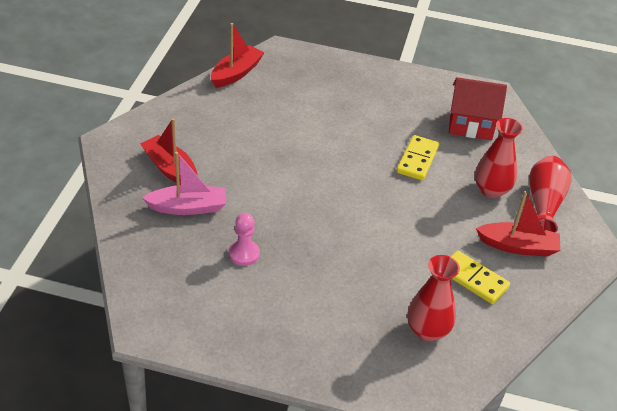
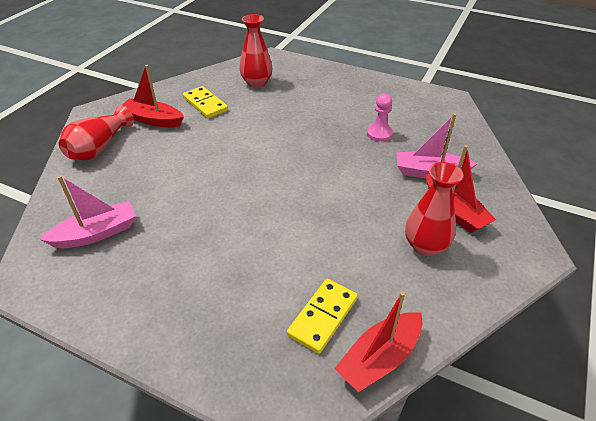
camera: 165 degrees left, 0 degrees up
yellow domino [397,135,439,180] -> yellow domino moved to [287,279,358,354]
red house [449,77,507,140] -> pink boat [39,175,136,248]
red vase [475,118,523,198] -> red vase moved to [405,162,464,256]

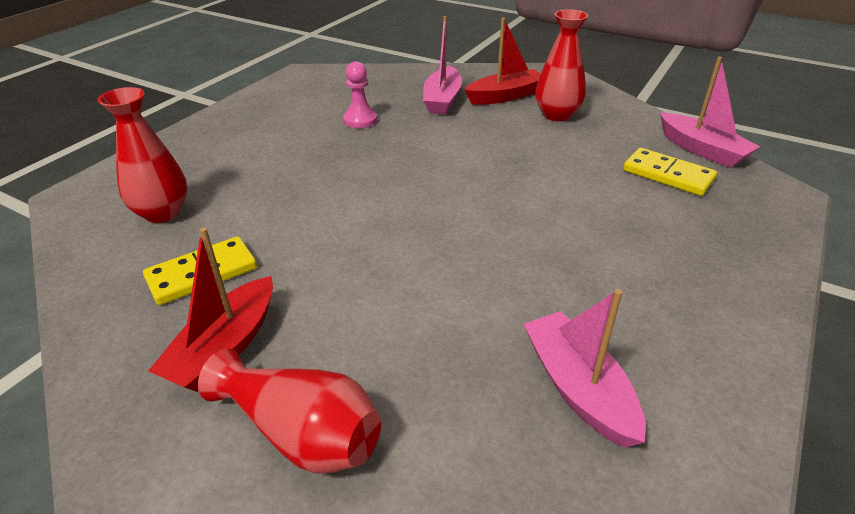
camera: 85 degrees left, 5 degrees down
red boat [334,292,422,392] -> pink boat [660,56,760,168]

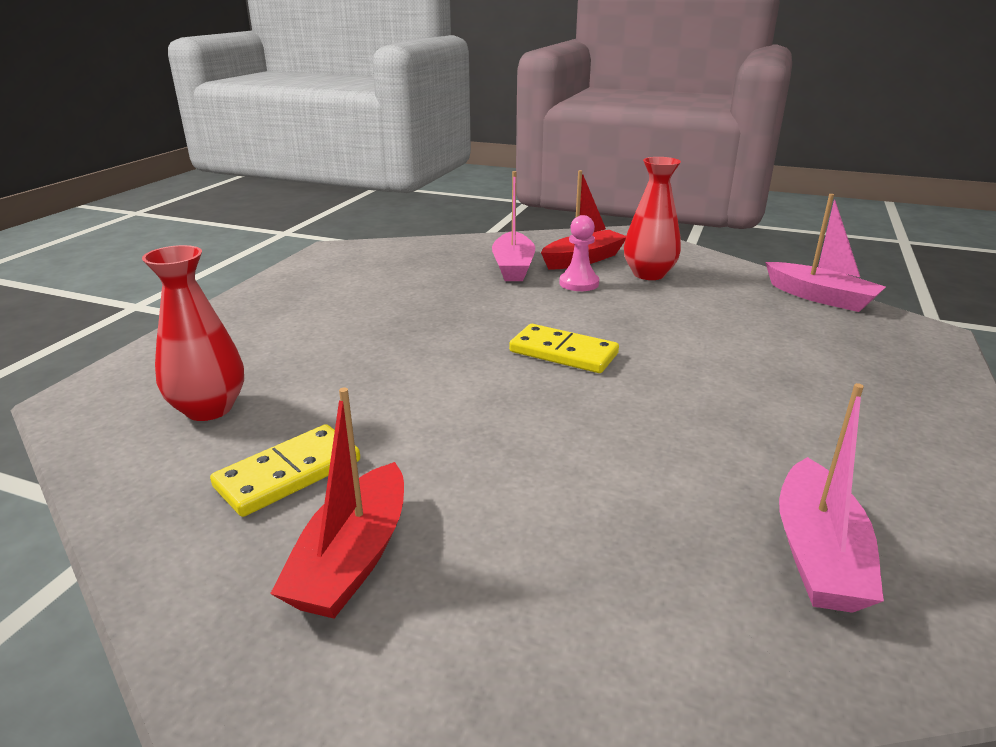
camera: 10 degrees left, 10 degrees down
red vase [198,348,381,474] -> none
pink pawn [343,61,377,128] -> pink pawn moved to [559,215,599,291]
pink boat [523,289,646,448] -> pink boat turned 135 degrees counterclockwise [779,383,884,613]
yellow domino [623,148,717,196] -> yellow domino moved to [509,324,619,373]

